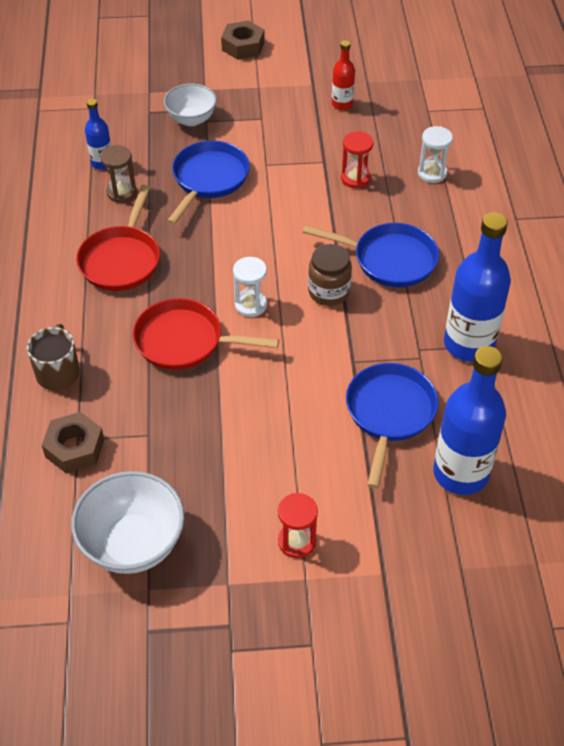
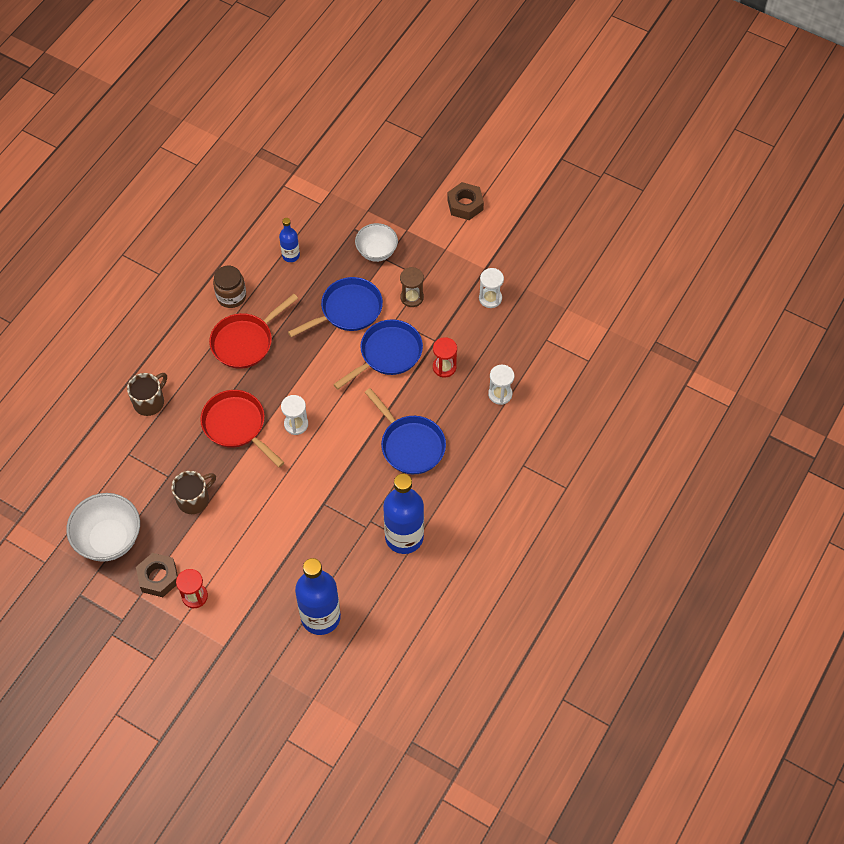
camera: 35 degrees right, 10 degrees up
brown nut [42,412,104,474] -> brown nut moved to [136,553,178,597]
brown hourglass [101,145,136,203] -> brown hourglass moved to [400,267,424,307]
brown jar [308,244,352,306] -> brown jar moved to [213,266,246,308]
red bottle [332,40,355,110] -> white hourglass [479,268,504,308]
blue pan [346,363,439,489] -> blue pan moved to [333,319,423,390]
none -> brown mug [171,471,216,514]

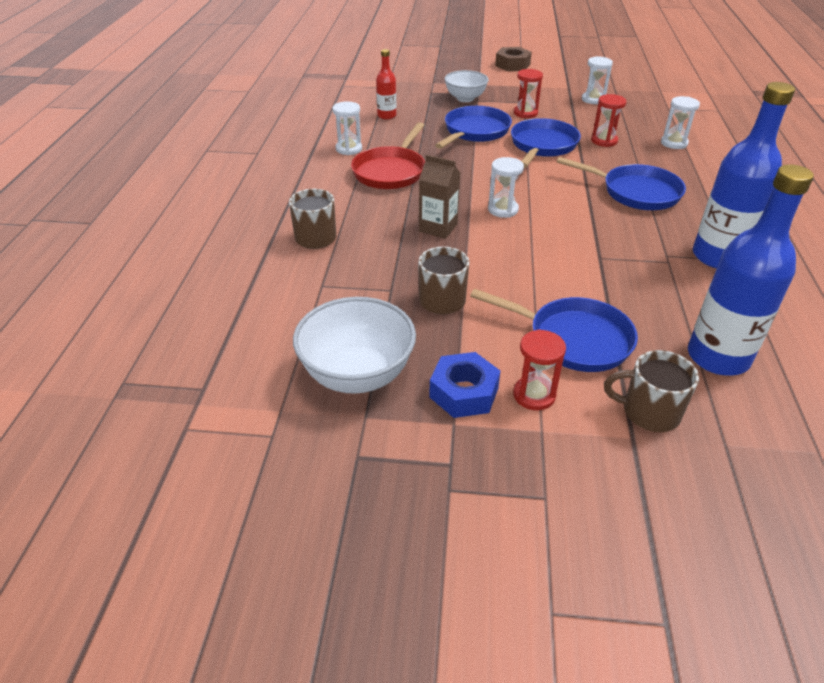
camera: 25 degrees left, 20 degrees down
brown nut [136,553,178,597] -> blue nut [429,352,500,418]
red pan [200,390,285,467] -> brown carton [419,155,460,239]
brown jar [213,266,246,308] -> white hourglass [333,101,362,155]
blue bottle [279,218,300,262] -> red bottle [376,49,396,120]
brown hourglass [400,267,424,307] -> red hourglass [514,69,543,118]
none -> blue pan [470,288,638,372]
none -> brown mug [604,350,699,432]

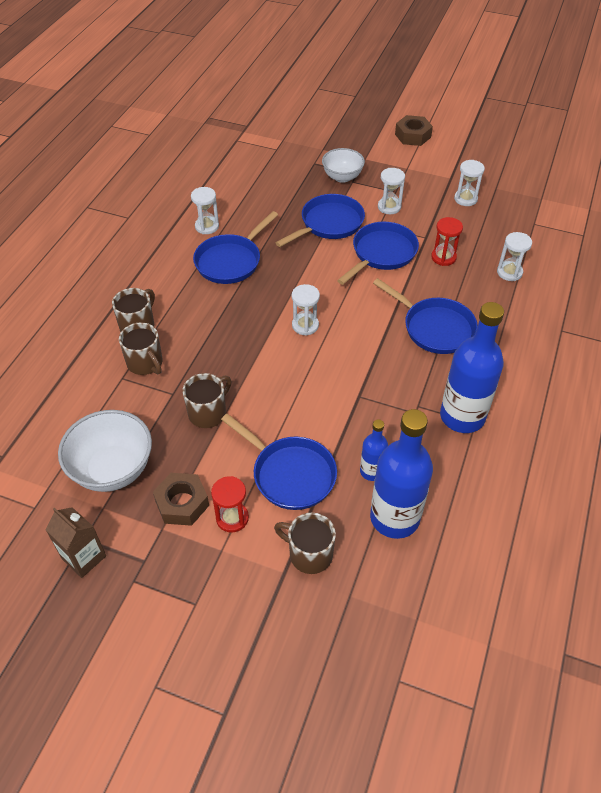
camera: 15 degrees right, 10 degrees up
red pan [351,122,425,189] -> blue pan [193,211,278,284]
red bottle [376,49,396,120] -> none
brown carton [419,155,460,239] -> brown carton moved to [45,507,106,578]
blue nut [429,352,500,418] -> brown nut [153,473,209,526]
red hourglass [514,69,543,118] -> white hourglass [378,168,405,214]
none -> brown mug [119,322,163,375]
none -> blue bottle [360,419,388,481]

